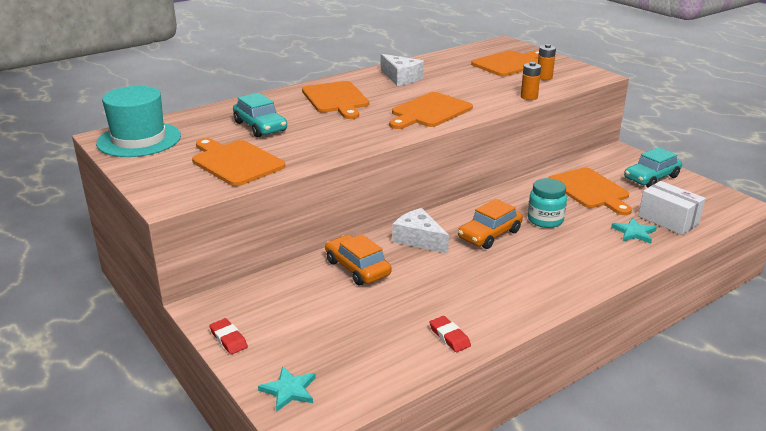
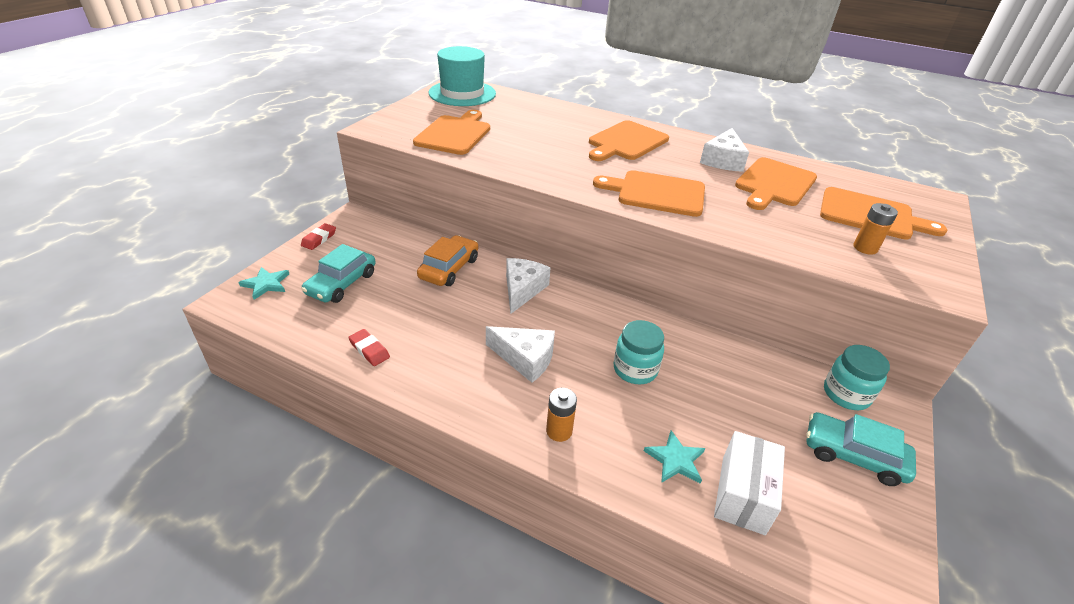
camera: 60 degrees right, 10 degrees up
turquoise car [233,93,287,137] -> turquoise car moved to [301,244,376,303]
red eraser [430,316,471,352] -> red eraser turned 75 degrees counterclockwise [348,329,390,366]
orange car [458,199,523,249] -> none
orange battery [521,62,541,100] -> orange battery moved to [546,388,577,442]
orange cutting board [549,168,632,215] -> orange cutting board moved to [735,157,817,210]
none -> white cheese [486,326,555,383]
none -> turquoise jar [824,345,890,410]

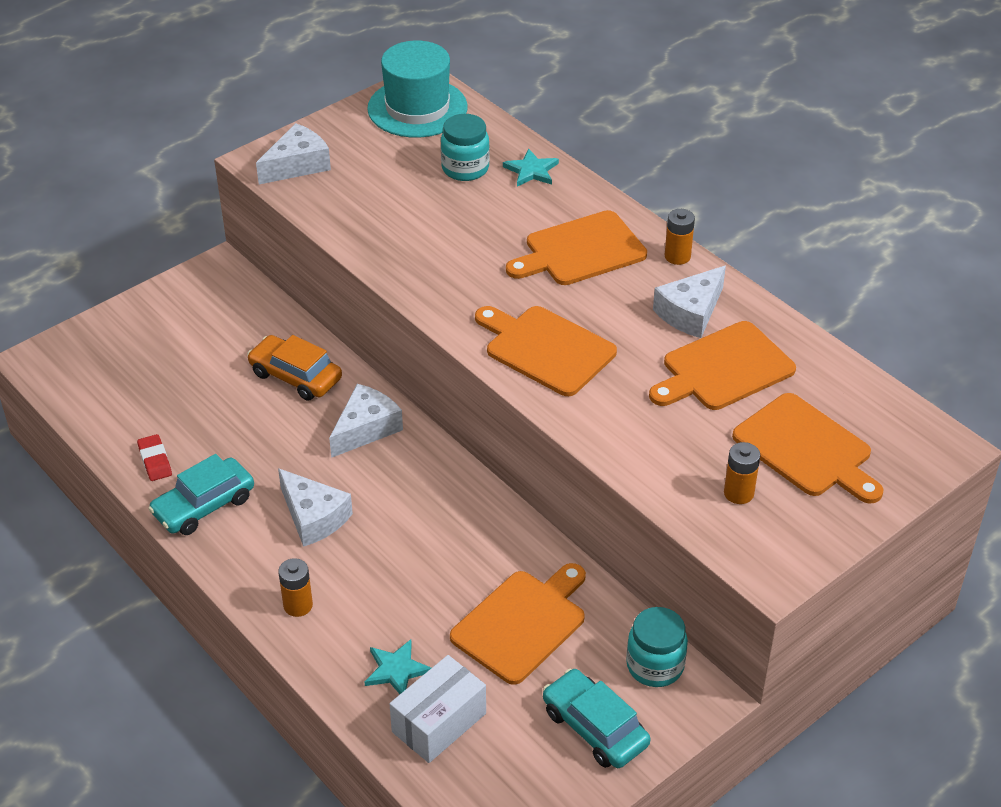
camera: 25 degrees right, 5 degrees up
turquoise star [238,267,289,300] -> turquoise star moved to [503,149,559,187]
red eraser [301,223,336,250] -> none
turquoise car [301,244,376,303] -> turquoise car moved to [148,454,254,535]
orange cutting board [413,110,490,155] -> orange cutting board moved to [450,563,586,685]
orange car [417,235,478,286] -> orange car turned 105 degrees counterclockwise [247,335,342,401]
turquoise jar [613,320,664,384] -> turquoise jar moved to [441,114,490,181]
none -> white cheese [256,123,331,184]
none -> orange battery [665,209,695,265]

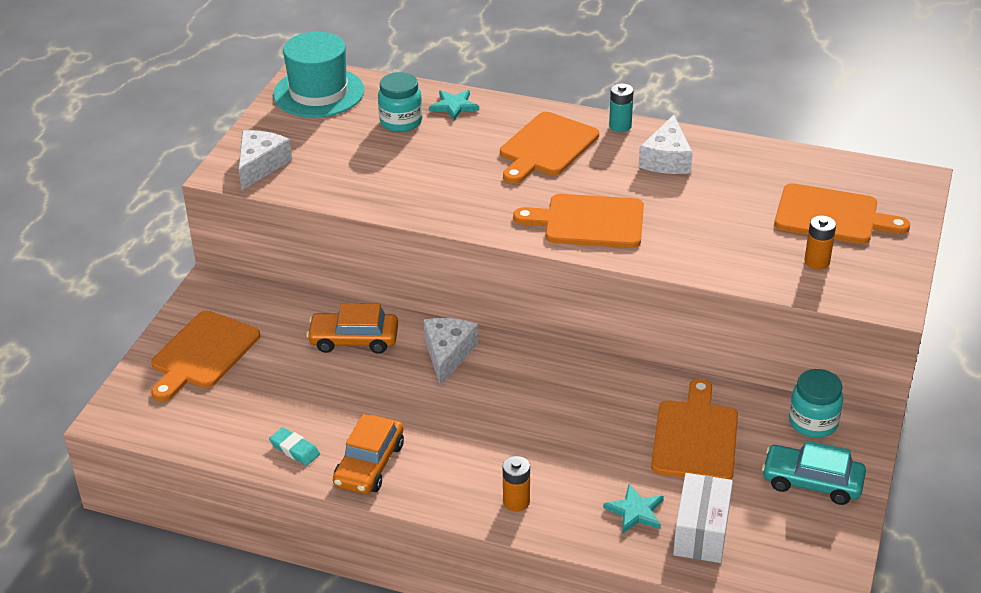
camera: 30 degrees left, 5 degrees down
red eraser [137,434,172,481] -> turquoise eraser [269,427,320,466]
turquoise car [148,454,254,535] -> orange car [333,414,404,494]
white cheese [278,468,353,547] -> none
orange cutting board [649,321,796,410] -> orange cutting board moved to [151,311,260,401]
orange battery [665,209,695,265] -> turquoise battery [609,83,634,132]

